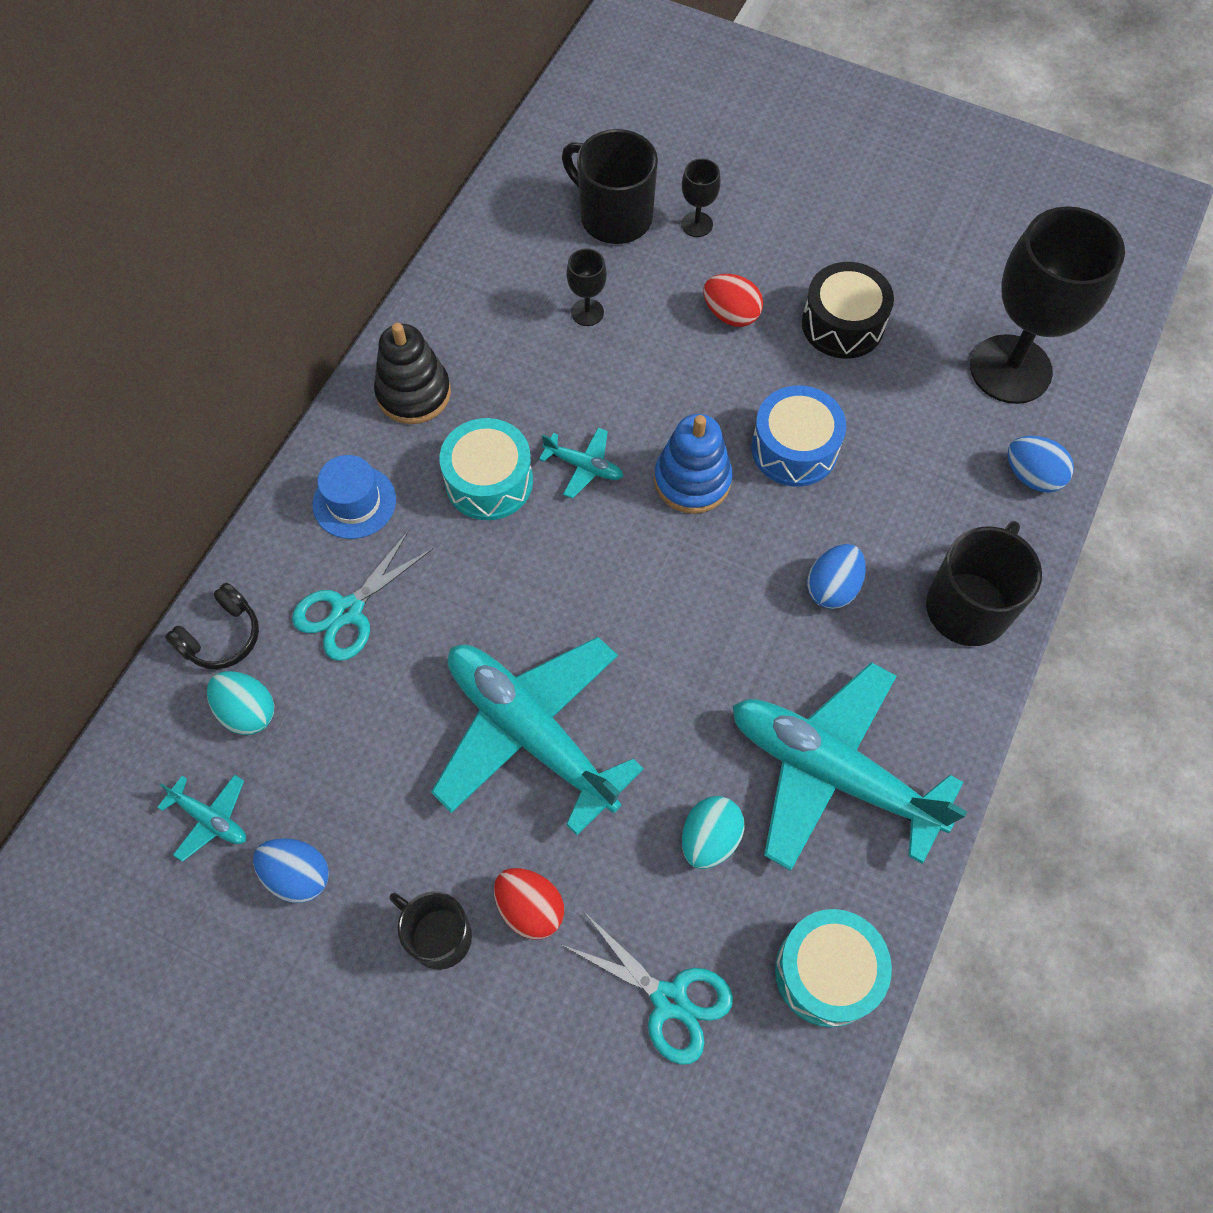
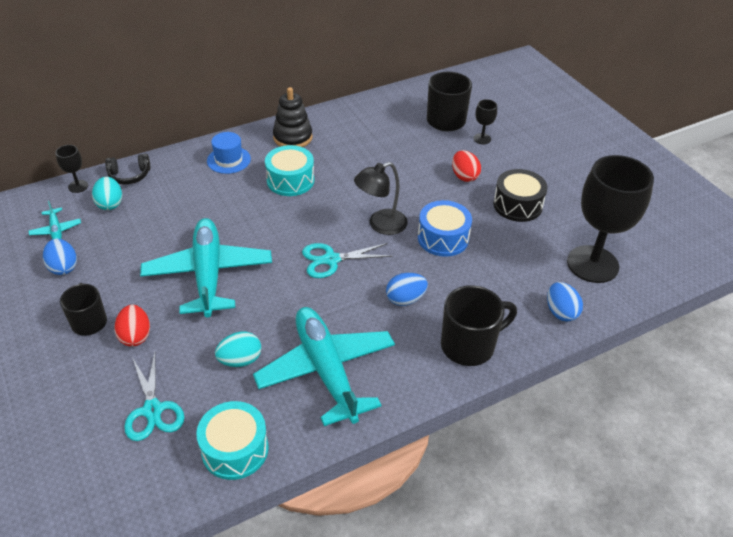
camera: 35 degrees right, 20 degrees down
turquoise scissors [292,530,434,661] -> turquoise scissors moved to [302,243,392,278]
turquoise plane [539,428,623,499] -> none
black goblet [567,248,607,326] -> black goblet moved to [56,145,88,193]
blue stacking toy [654,414,733,514] -> black lamp [354,162,408,235]

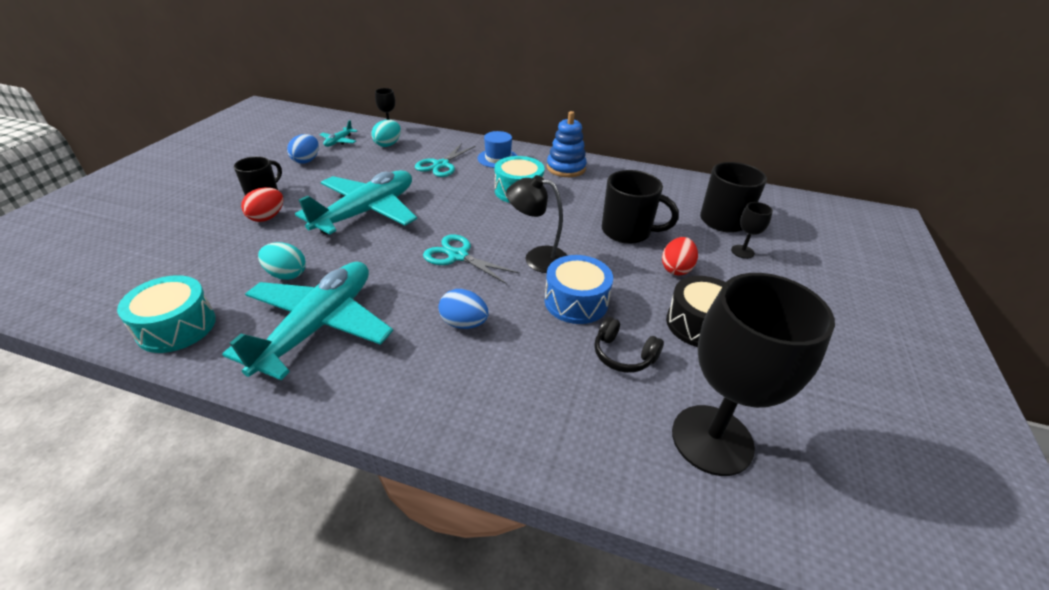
camera: 45 degrees right, 5 degrees down
black headphones [105,154,151,185] -> black headphones moved to [594,317,664,373]
turquoise scissors [124,352,184,441] -> turquoise scissors moved to [415,143,476,177]
black stacking toy [273,87,313,147] -> blue stacking toy [547,111,587,177]
black mug [441,285,517,366] -> black mug moved to [602,170,679,244]
blue egg [547,282,583,322] -> none

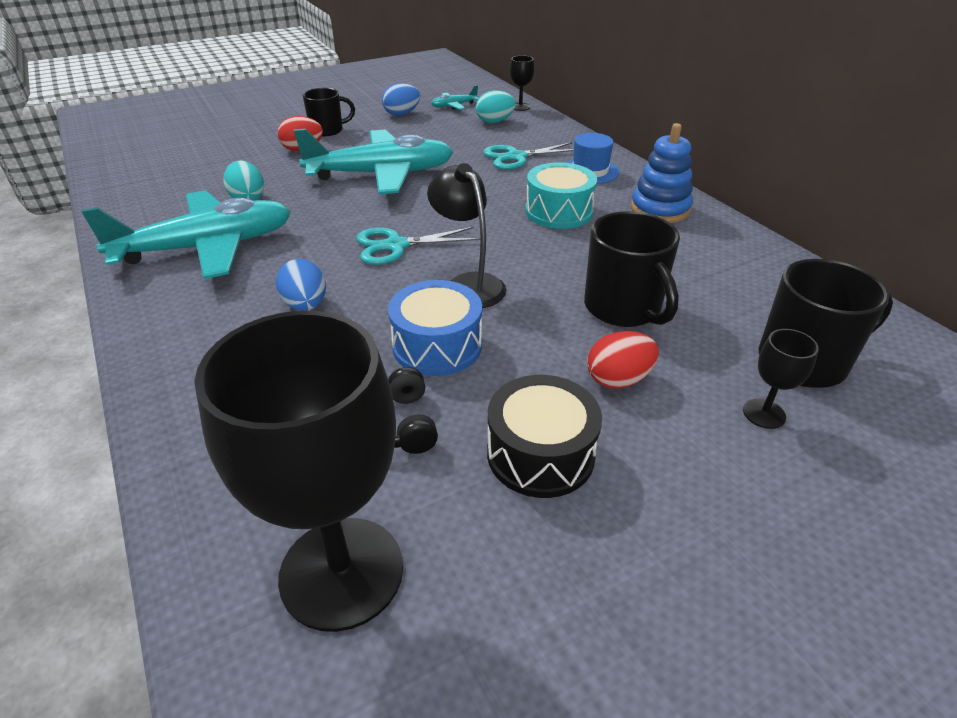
camera: 45 degrees right, 0 degrees up
turquoise drum [117,275,216,353] -> none
turquoise scissors [423,234,520,284] -> turquoise scissors turned 90 degrees counterclockwise [356,227,480,265]

